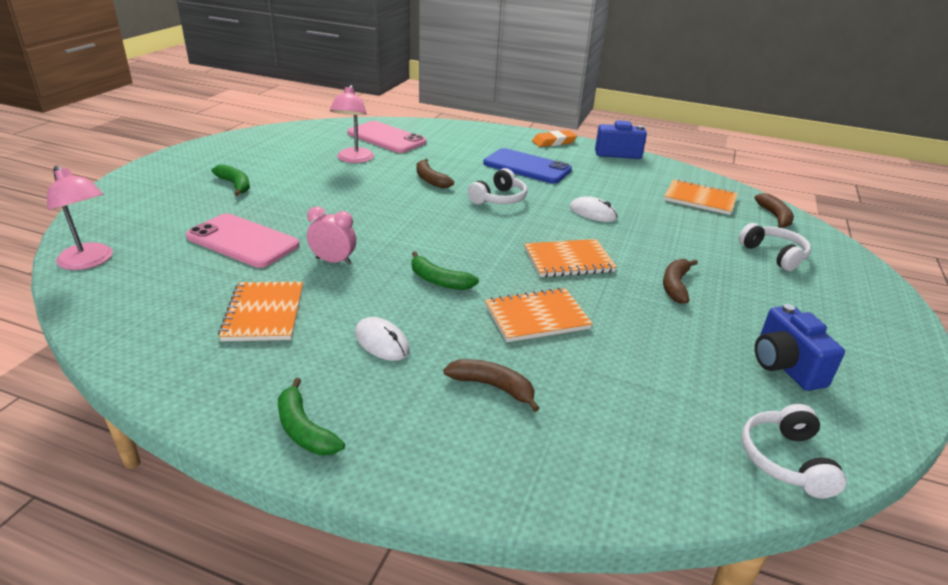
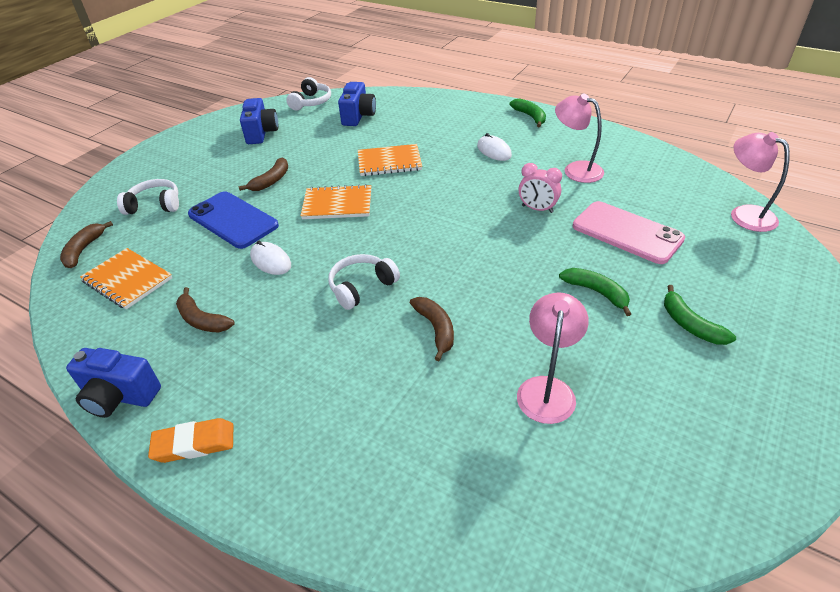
camera: 165 degrees left, 10 degrees up
orange notebook [218,282,303,341] -> pink lamp [555,93,604,183]
pink phone [347,121,426,153] -> none
green banana [412,251,479,290] -> green banana moved to [559,268,631,316]
brown banana [443,359,540,412] -> brown banana moved to [176,287,235,333]
blue phone [483,148,572,184] -> blue phone moved to [188,191,279,249]
white headphones [739,223,811,271] -> white headphones turned 105 degrees clockwise [117,179,179,215]
none -> blue camera [338,82,376,126]

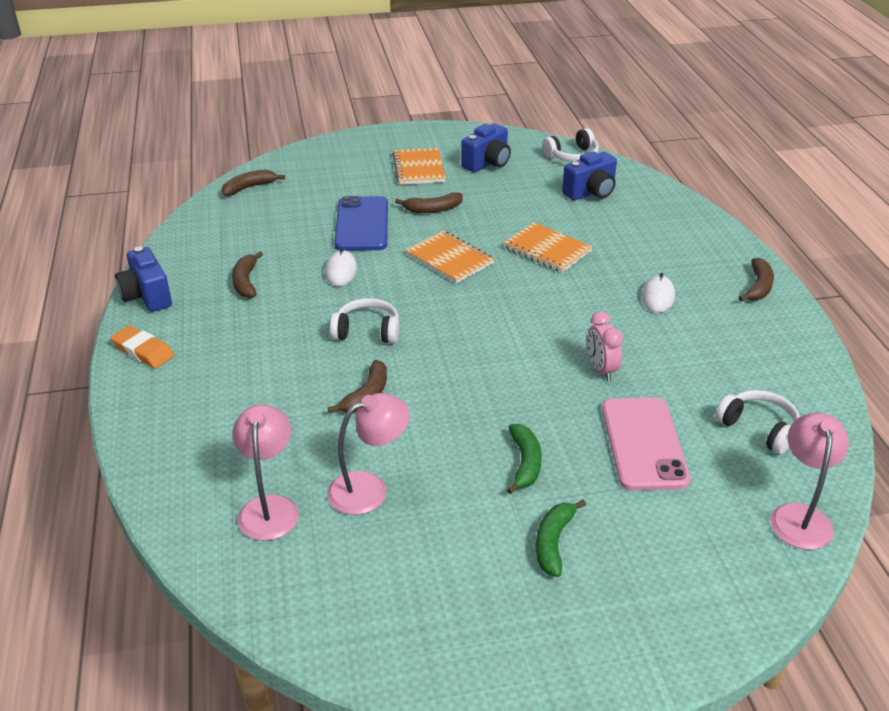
camera: 45 degrees right, 5 degrees down
orange notebook [80,248,172,309] -> orange notebook moved to [392,148,446,185]
white headphones [117,179,179,215] -> white headphones moved to [715,390,800,454]
green banana [509,98,546,127] -> brown banana [738,258,774,301]
pink lamp [555,93,604,183] -> pink lamp moved to [232,404,299,541]

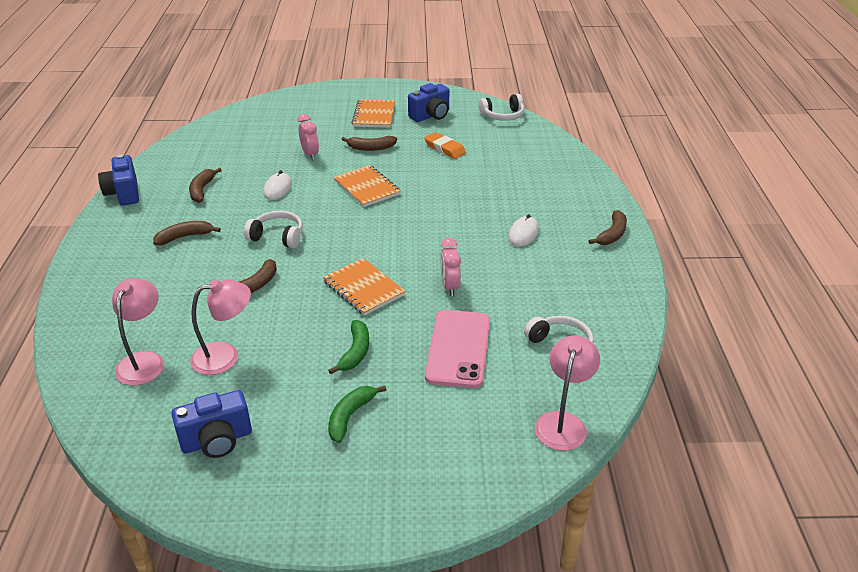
camera: 10 degrees right, 0 degrees up
orange eraser [110,325,174,369] -> orange eraser moved to [424,132,466,159]
brown banana [222,170,285,196] -> brown banana moved to [153,221,221,245]
blue phone [334,196,388,251] -> pink clock [298,114,319,160]
orange notebook [503,222,593,273] -> orange notebook moved to [323,258,406,316]
blue camera [562,151,617,200] -> blue camera moved to [172,390,252,458]

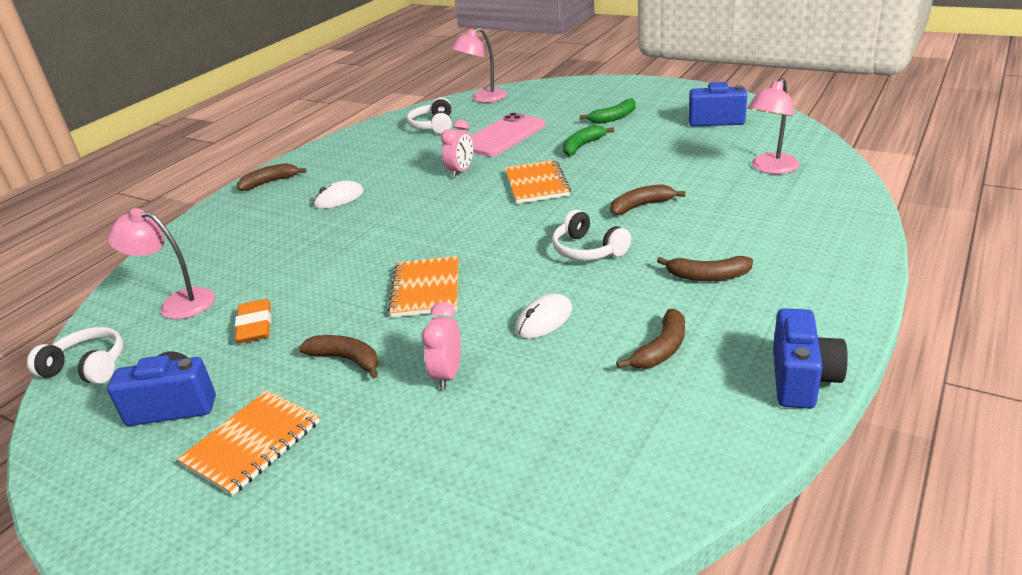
camera: 145 degrees left, 5 degrees down
pink lamp [190,279,251,375] -> pink lamp moved to [107,208,215,319]

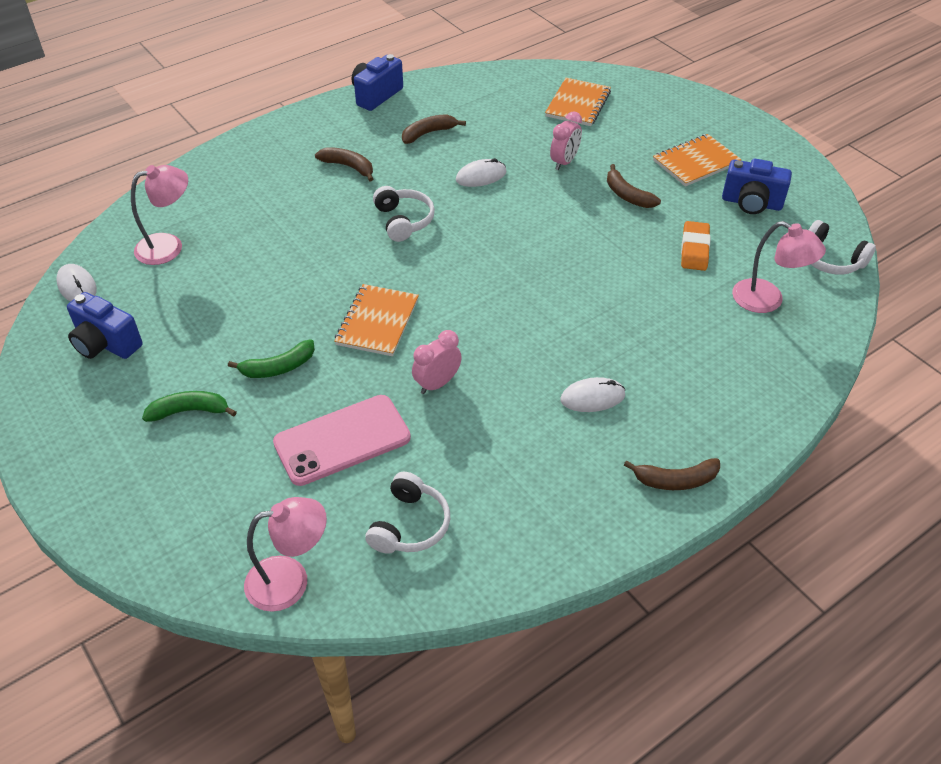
camera: 160 degrees left, 15 degrees up
orange notebook [388,256,459,317] -> orange notebook moved to [545,78,611,126]
brown banana [610,184,686,215] -> none
none -> white mouse [56,264,97,302]

